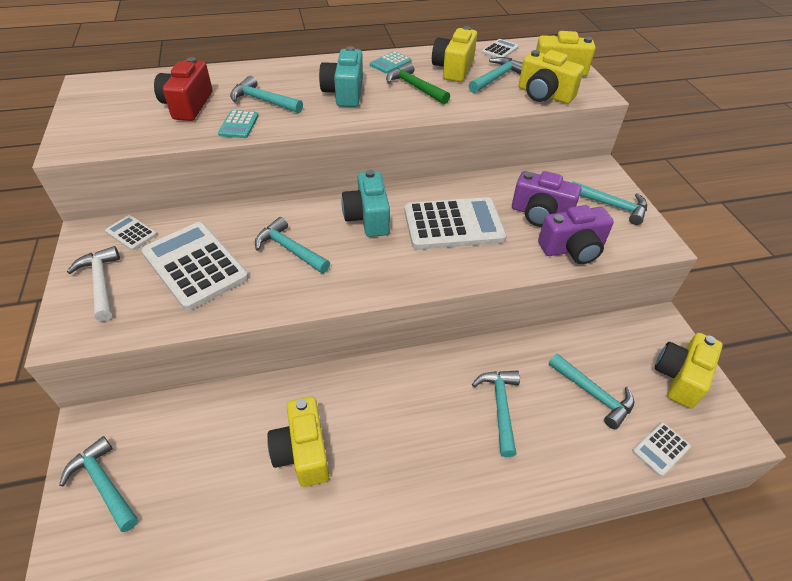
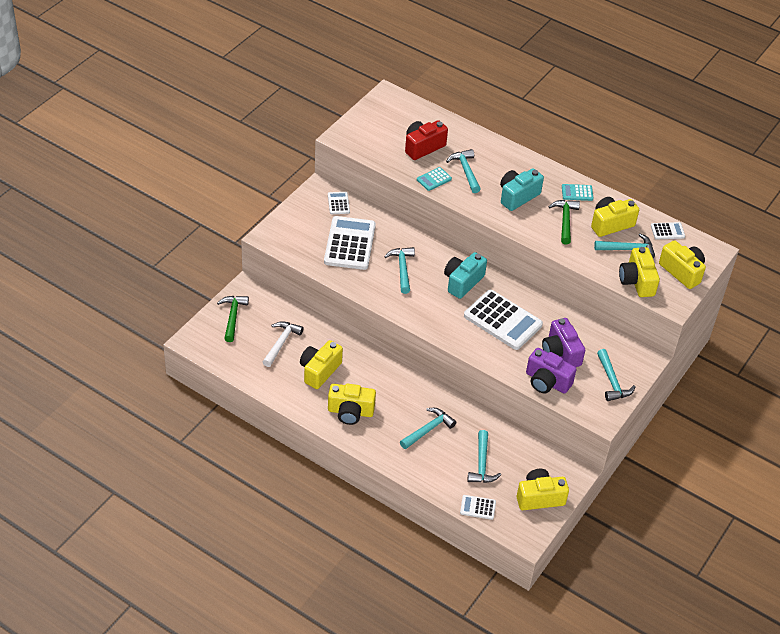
camera: 45 degrees right, 0 degrees up
turquoise hammer [59,436,138,532] -> green hammer [217,296,249,342]
white hammer [67,246,120,321] -> white hammer moved to [263,321,304,367]
none -> yellow camera [328,384,376,425]

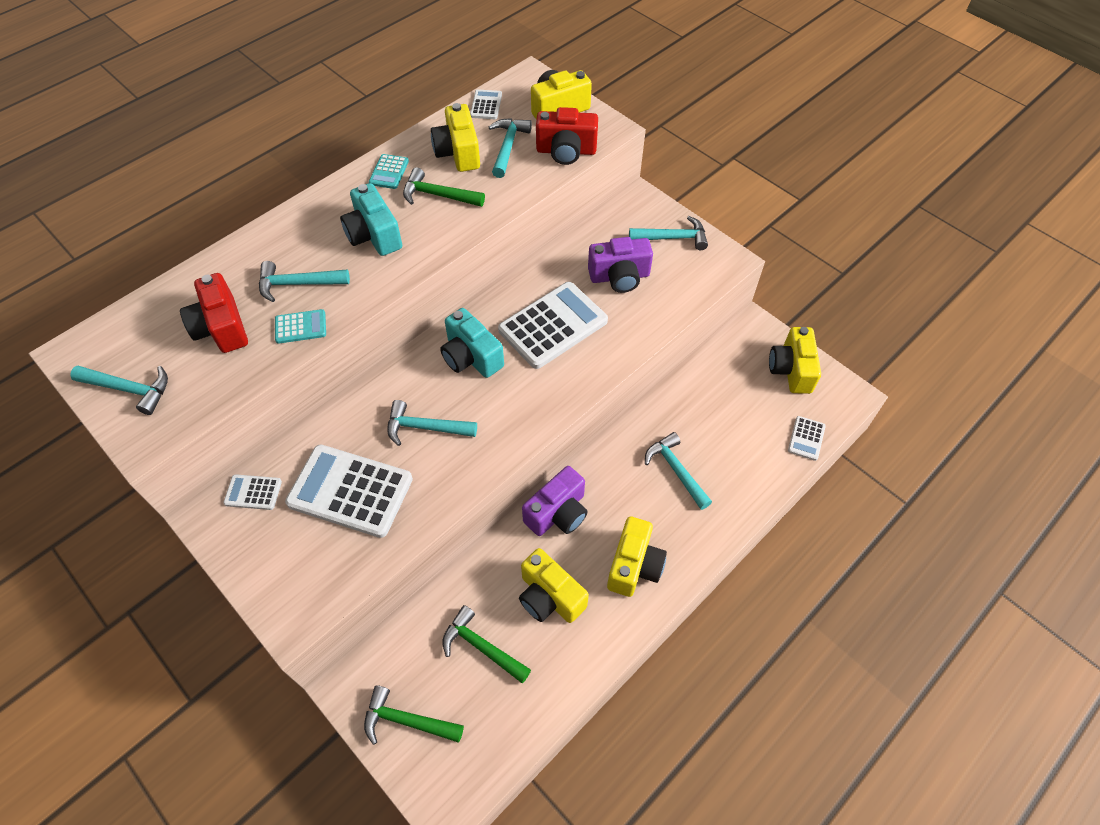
camera: 75 degrees left, 10 degrees up
white hammer [263,321,304,367] -> green hammer [442,605,531,683]
turquoise calculator [417,167,452,191] -> turquoise calculator turned 75 degrees counterclockwise [275,309,326,344]
turquoise hammer [467,430,501,483] -> turquoise hammer moved to [70,365,168,415]
purple camera [526,348,577,394] -> purple camera moved to [522,466,588,536]
yellow camera [619,247,660,297] -> red camera [536,107,598,165]

